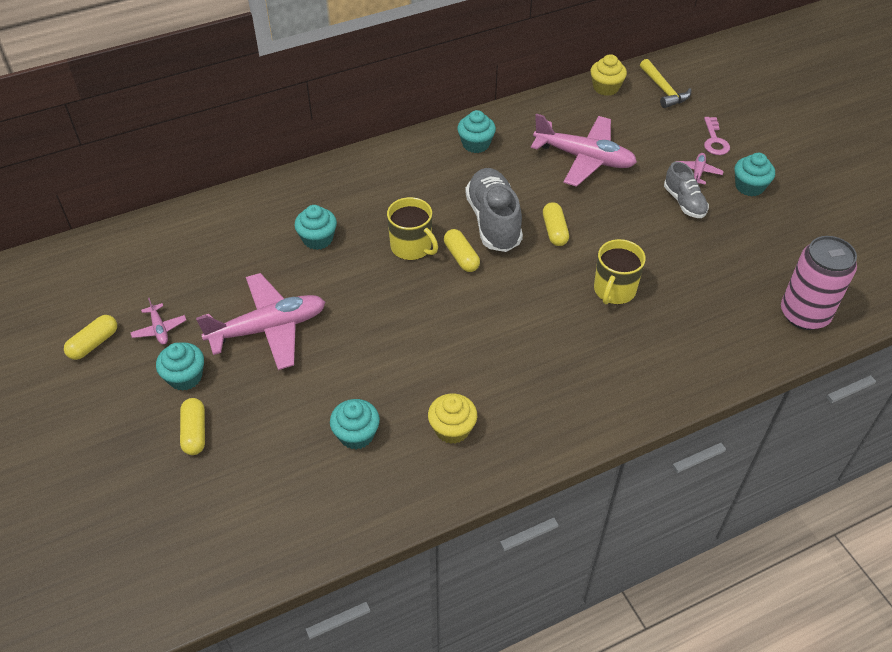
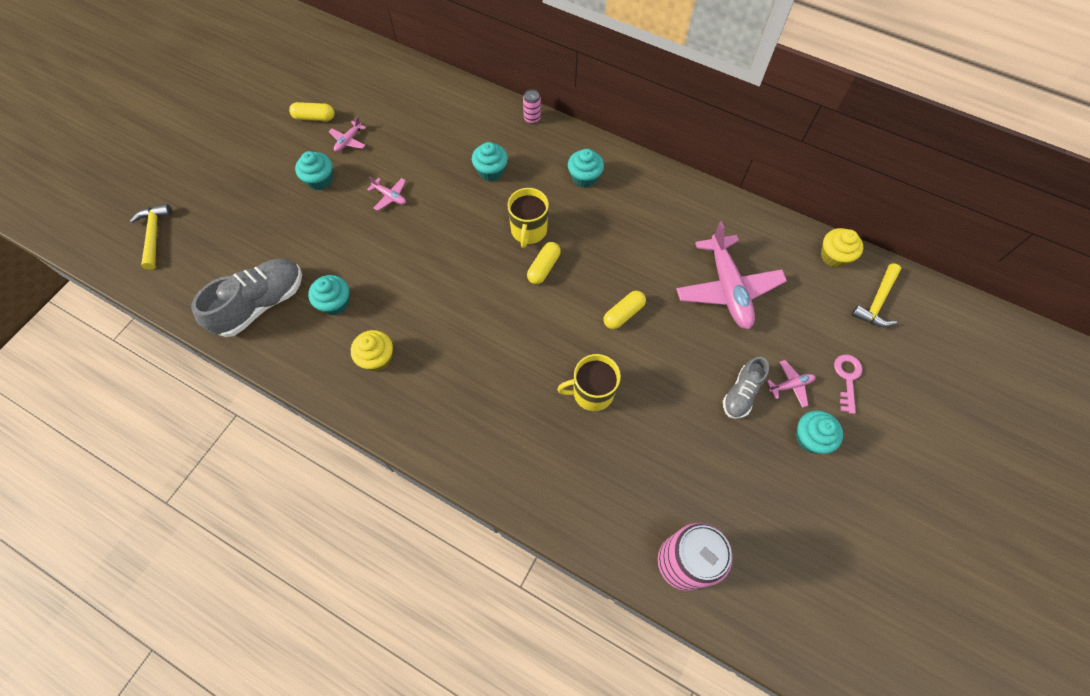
camera: 55 degrees right, 15 degrees up
yellow capsule [180,398,205,455] -> none
pink plane [196,273,325,370] -> pink plane [367,176,406,211], size x0.44
turquoise cupcake [457,110,496,153] -> turquoise cupcake moved to [568,149,604,188]
grey shoe [465,168,523,252] -> grey shoe moved to [191,258,302,337]
pink key [704,117,730,155] -> pink key turned 135 degrees clockwise [834,354,862,414]
none -> yellow hammer [130,204,172,270]
none -> pink can [523,89,541,124]

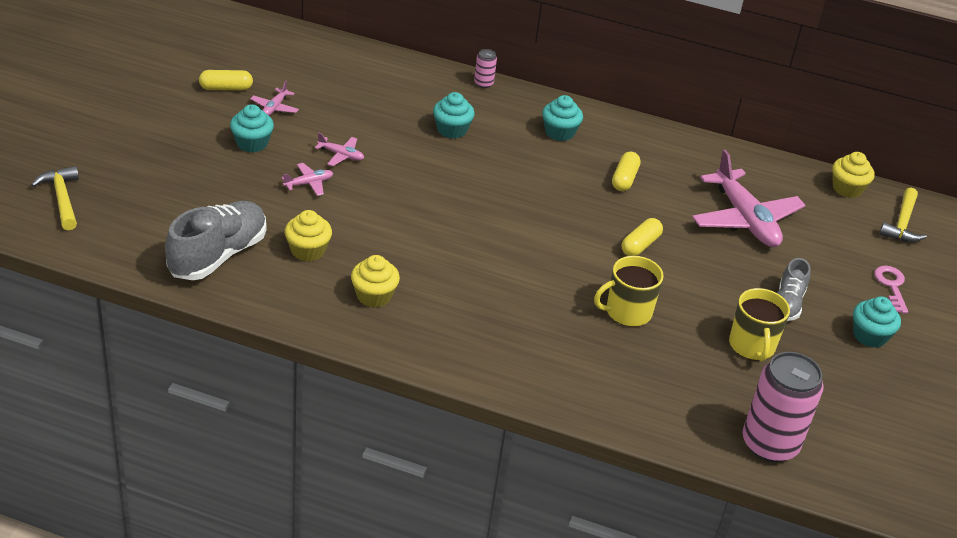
camera: 15 degrees left, 25 degrees down
turquoise cupcake [308,275,349,315] -> yellow cupcake [285,210,332,261]
yellow mug [507,188,549,248] -> yellow mug moved to [729,288,790,362]
yellow capsule [527,242,561,284] -> yellow capsule moved to [612,151,641,191]
pink plane [767,360,815,408] -> pink plane moved to [281,163,333,196]

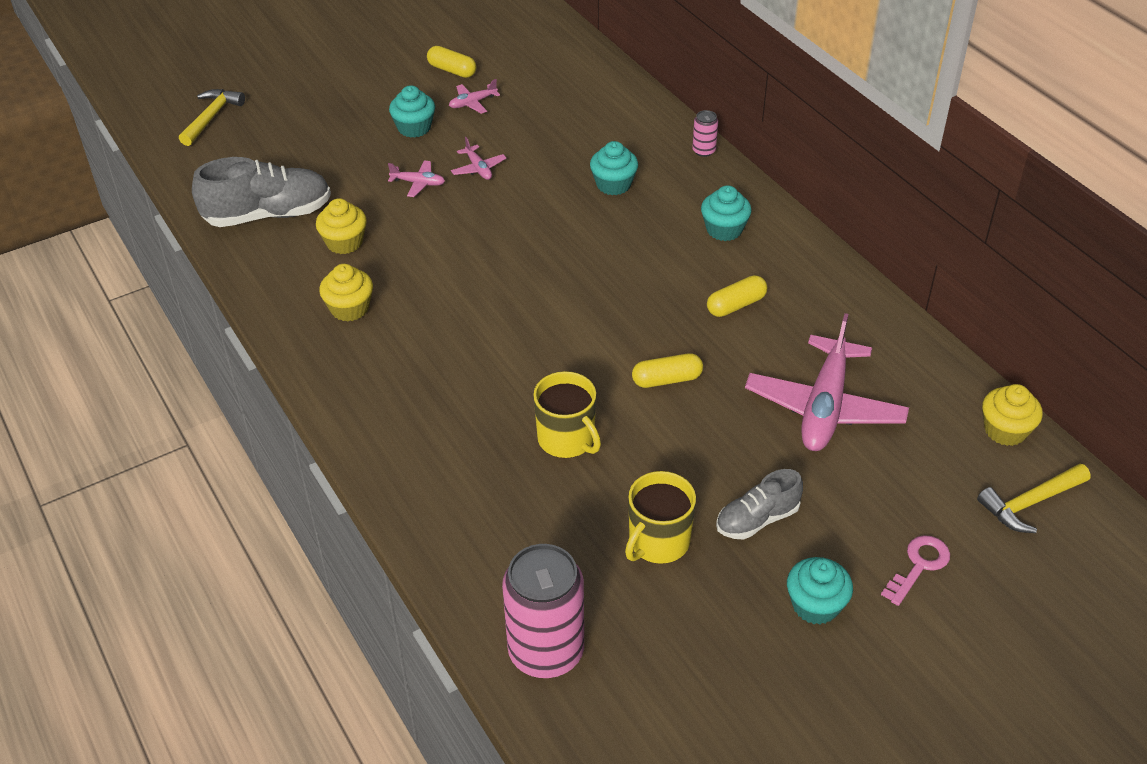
camera: 45 degrees right, 5 degrees up
yellow mug [594,256,664,327] -> yellow mug turned 150 degrees counterclockwise [533,371,601,458]

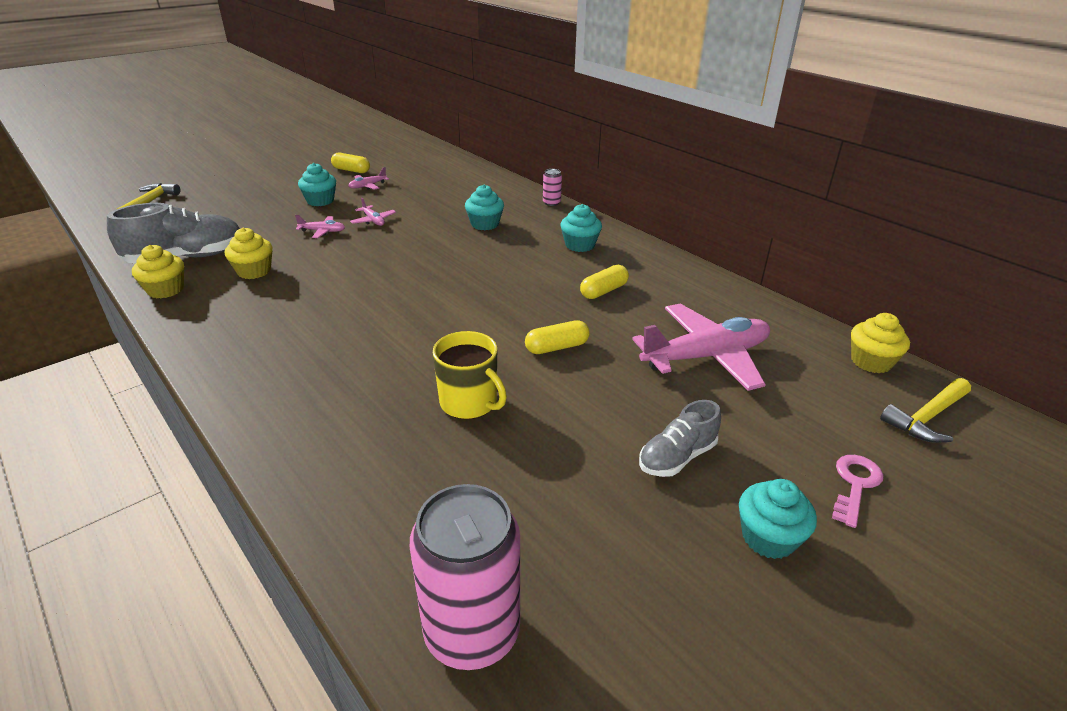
camera: 10 degrees left, 10 degrees down
yellow cupcake [319,264,373,322] -> yellow cupcake moved to [132,245,184,298]
yellow mug [625,471,696,564] -> none
pink plane [745,313,909,451] -> pink plane turned 120 degrees counterclockwise [632,304,770,391]

